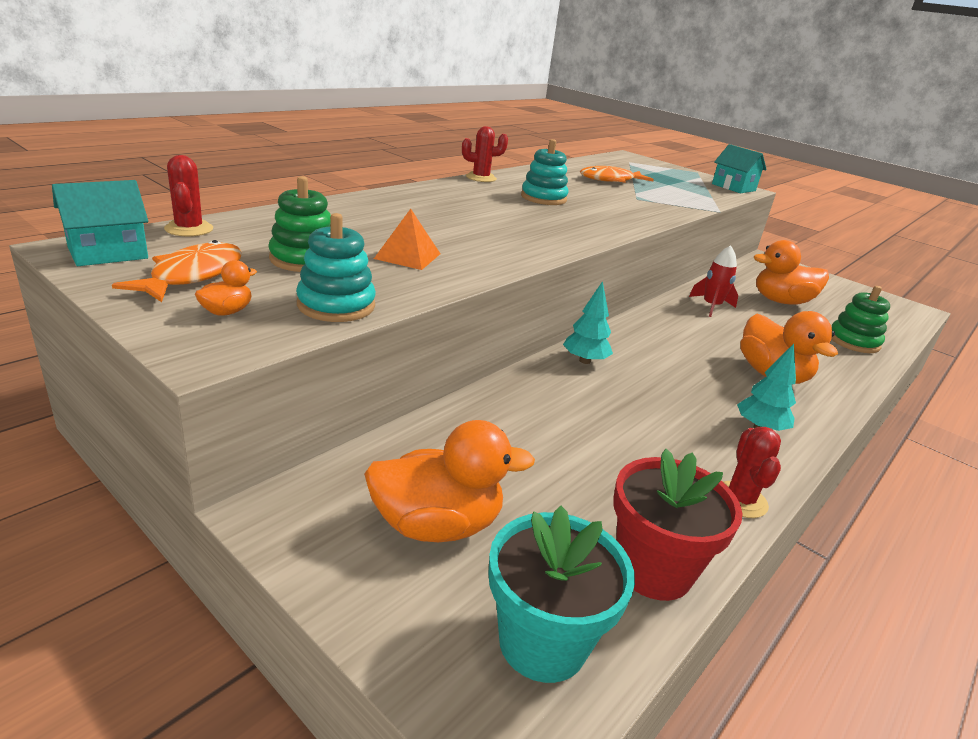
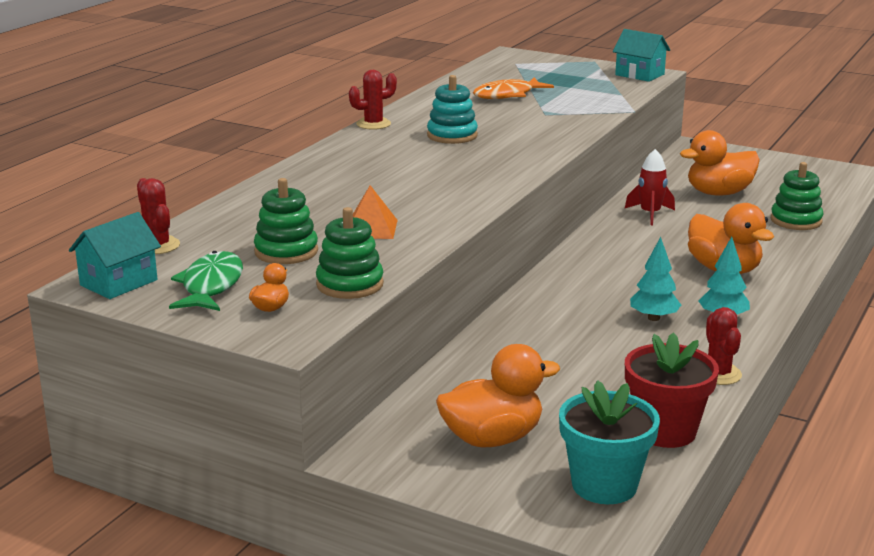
camera: 10 degrees left, 5 degrees down
orange fish [112,240,242,302] -> green fish [169,251,243,311]
turquoise stacking toy [296,213,376,322] -> green stacking toy [316,207,384,299]
turquoise tree [563,281,613,364] -> turquoise tree moved to [630,237,681,321]

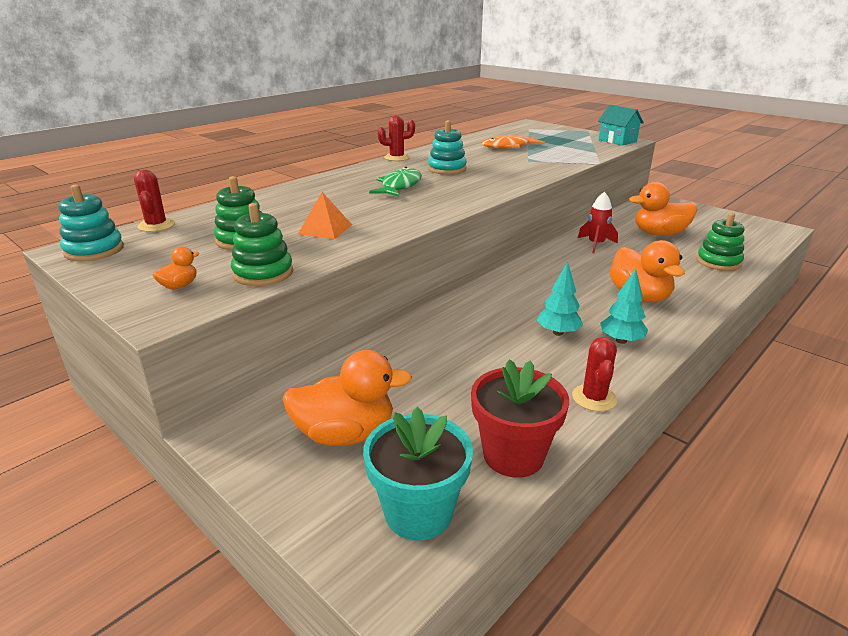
camera: 15 degrees right, 5 degrees up
turquoise house [69,212,161,299] -> turquoise stacking toy [59,185,124,262]
green fish [169,251,243,311] -> green fish moved to [369,167,422,197]

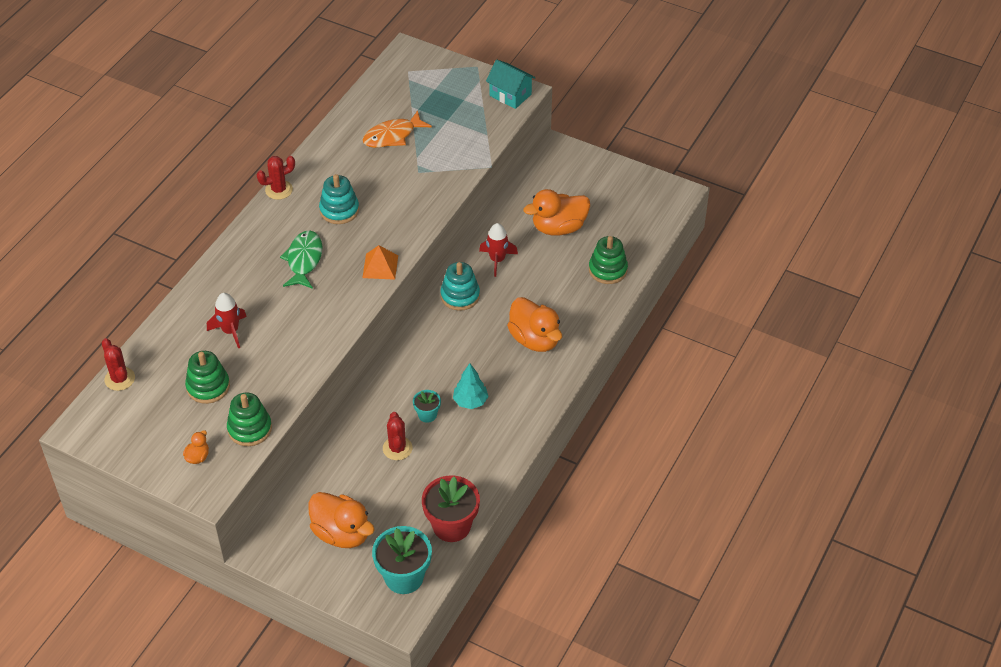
camera: 15 degrees left, 20 degrees up
turquoise stacking toy [59,185,124,262] -> turquoise stacking toy moved to [440,262,480,311]
orange duck [283,350,412,446] -> orange duck turned 60 degrees clockwise [309,492,374,548]
orange pyramid [298,192,352,239] -> orange pyramid moved to [362,245,398,280]
red cactus [572,337,617,412] -> red cactus moved to [383,412,413,460]
turquoise tree [600,269,648,344] -> none
none -> red rocket [207,293,247,348]
none -> turquoise flower pot [413,390,441,423]

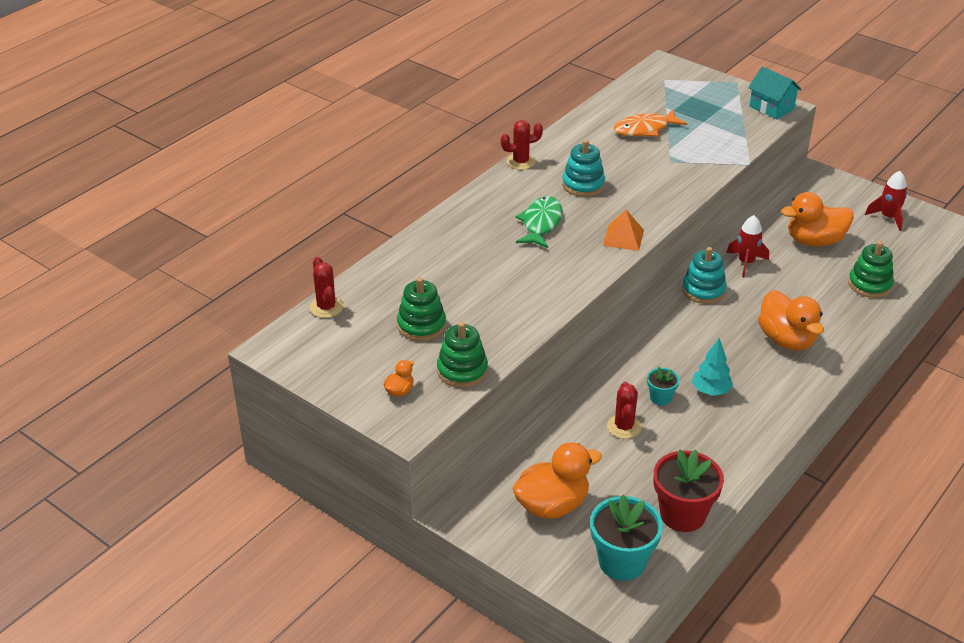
camera: 10 degrees right, 10 degrees down
red rocket [207,293,247,348] -> red rocket moved to [865,171,907,231]
orange duck [309,492,374,548] -> orange duck turned 75 degrees counterclockwise [512,443,602,519]

